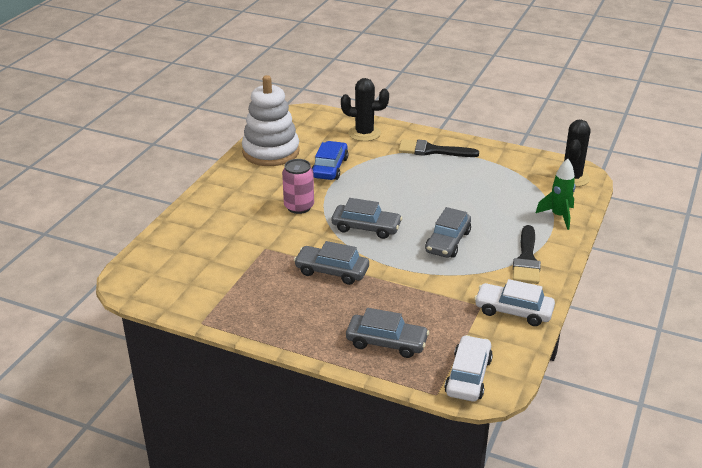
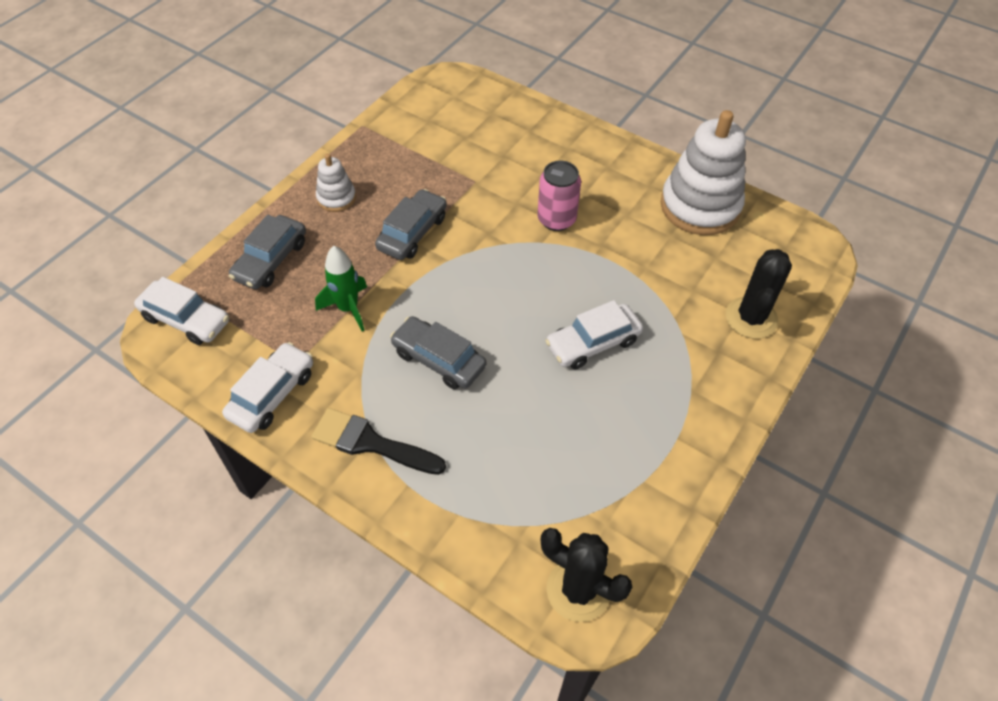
camera: 100 degrees right, 20 degrees up
blue car [312,141,348,180] -> none
grey car [332,198,402,239] -> none
black brush [398,139,479,157] -> none
green rocket [536,159,576,230] -> green rocket moved to [315,246,367,331]
none -> white stacking toy [316,154,356,212]
none -> white car [545,300,643,369]

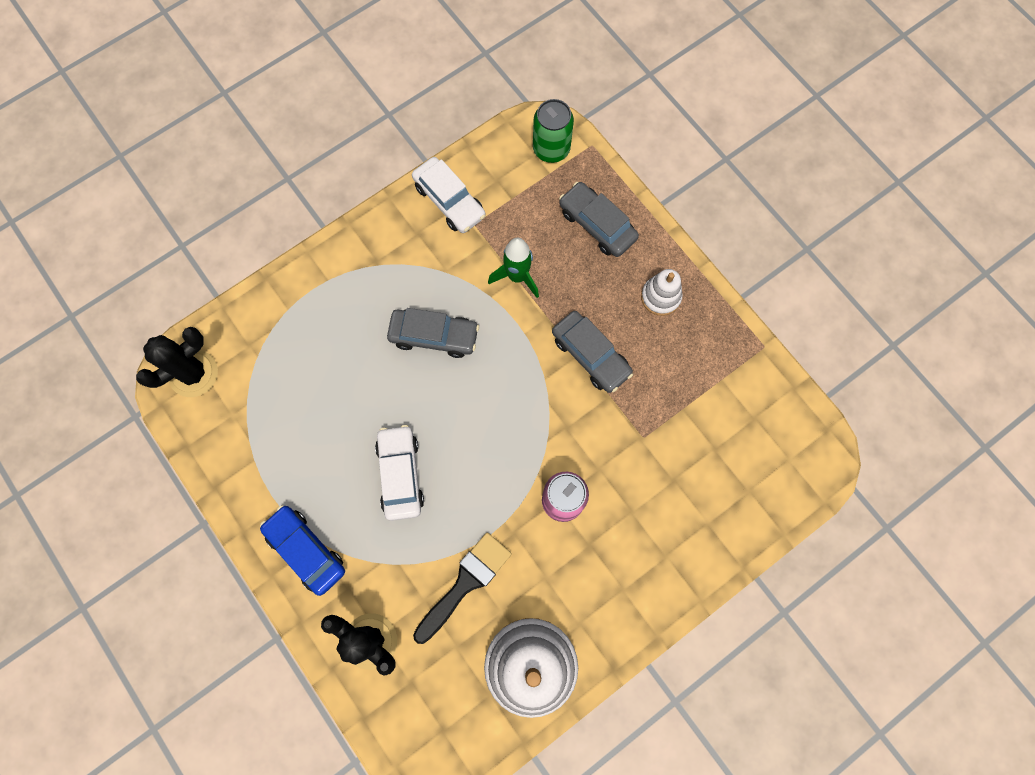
camera: 110 degrees right, 20 degrees up
white car [134,277,229,345] -> green can [533,99,574,163]
black brush [311,408,446,475] -> black brush moved to [413,532,512,644]
grey car [390,316,486,389] -> grey car turned 45 degrees clockwise [387,308,479,358]
none -> blue car [260,505,345,596]

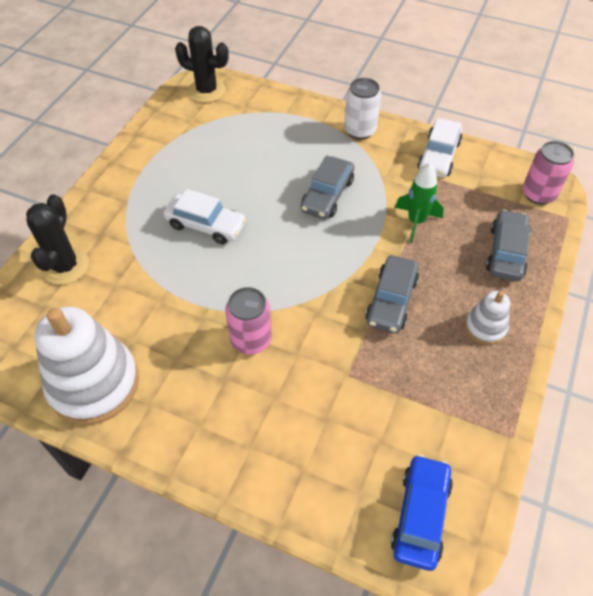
camera: 60 degrees right, 20 degrees down
blue car [260,505,345,596] -> blue car moved to [391,454,453,571]
white car [375,425,424,521] -> white car turned 60 degrees clockwise [163,189,246,244]
grey car [387,308,479,358] -> grey car turned 45 degrees clockwise [300,155,355,219]
black brush [413,532,512,644] -> none
green can [533,99,574,163] -> pink can [523,141,574,205]
none -> white can [344,78,381,140]

